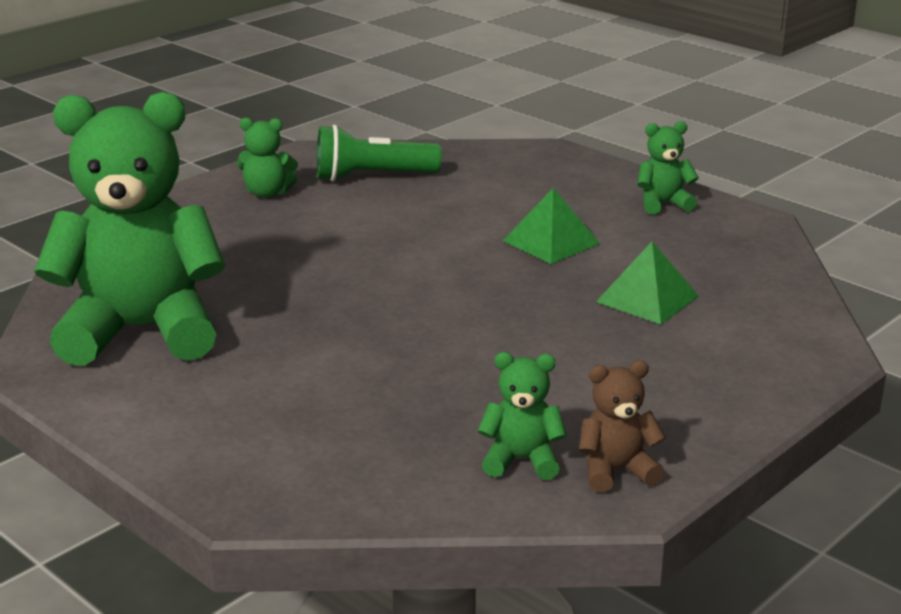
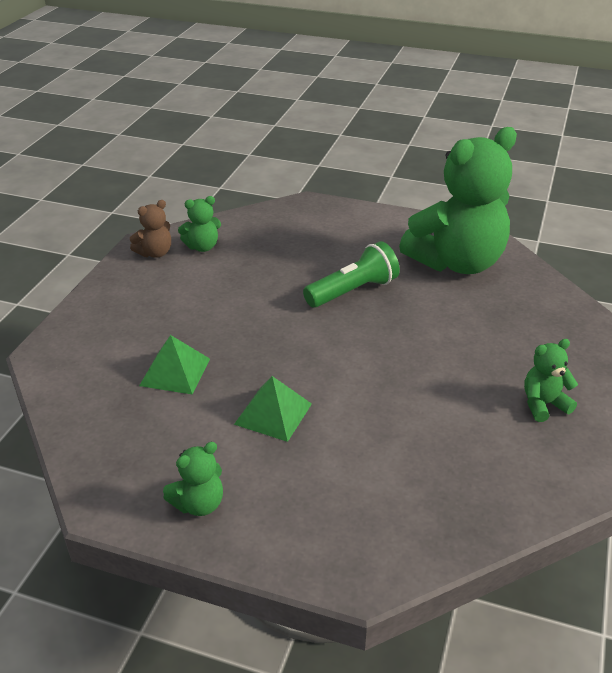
camera: 155 degrees right, 10 degrees up
green flashlight [317,125,442,181] -> green flashlight moved to [303,241,400,308]

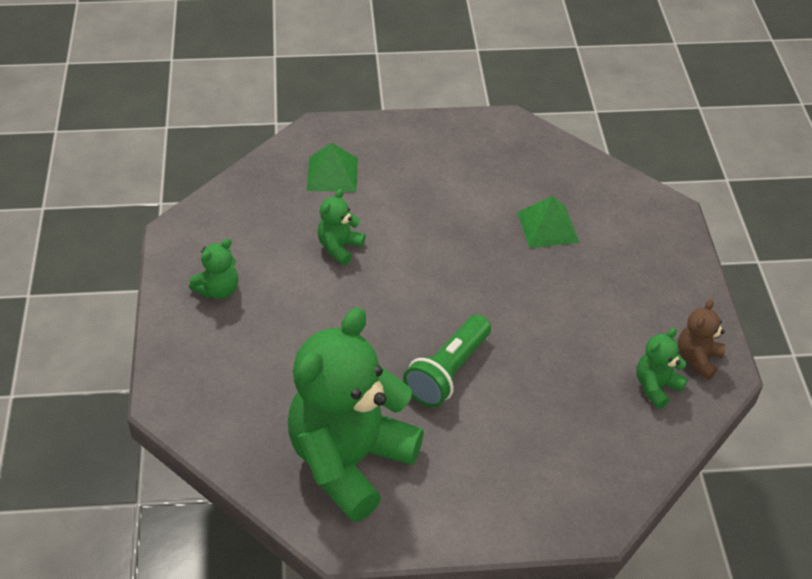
camera: 155 degrees right, 10 degrees up
green teddy bear [163,442,223,516] -> green teddy bear moved to [317,189,365,265]
green pyramid [234,376,312,442] -> green pyramid moved to [307,143,358,192]

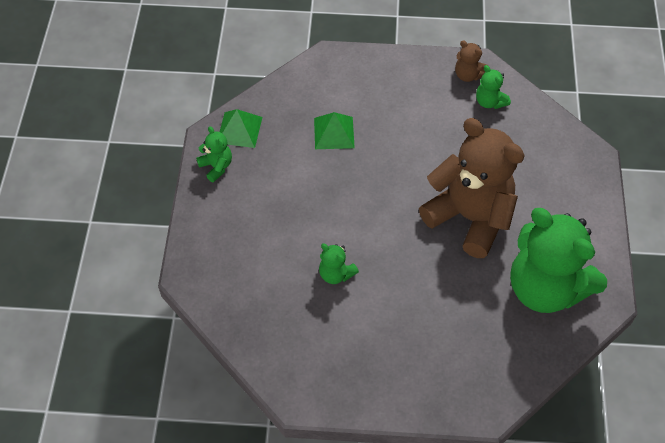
camera: 80 degrees left, 10 degrees up
green teddy bear [189,238,238,299] -> green teddy bear moved to [196,126,232,183]
green pyramid [307,143,358,192] -> green pyramid moved to [220,109,262,148]
green flashlight [403,315,491,407] -> brown teddy bear [419,118,525,258]

